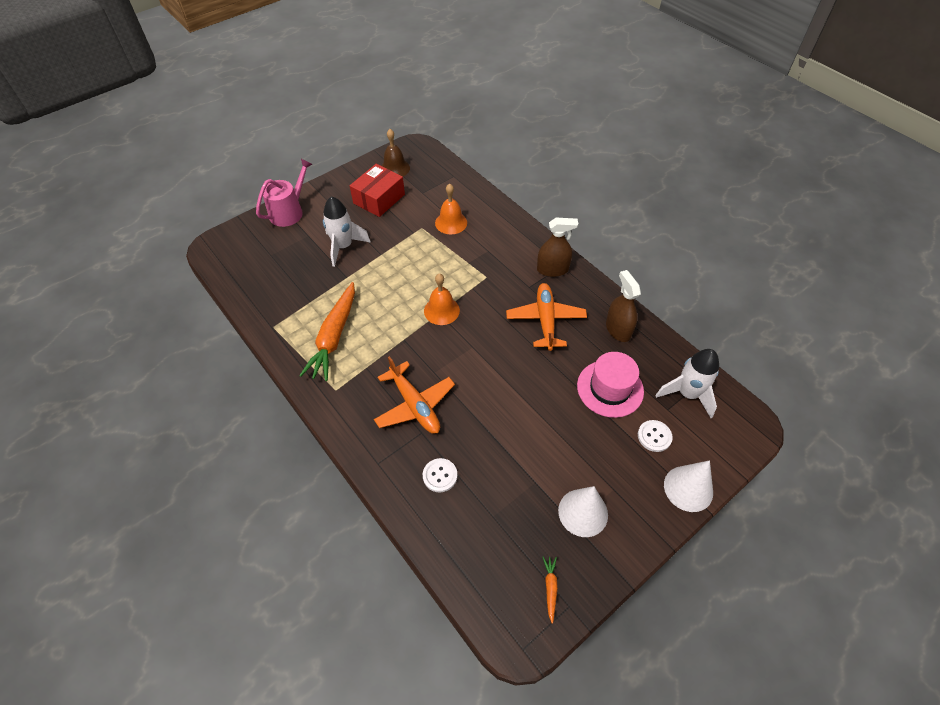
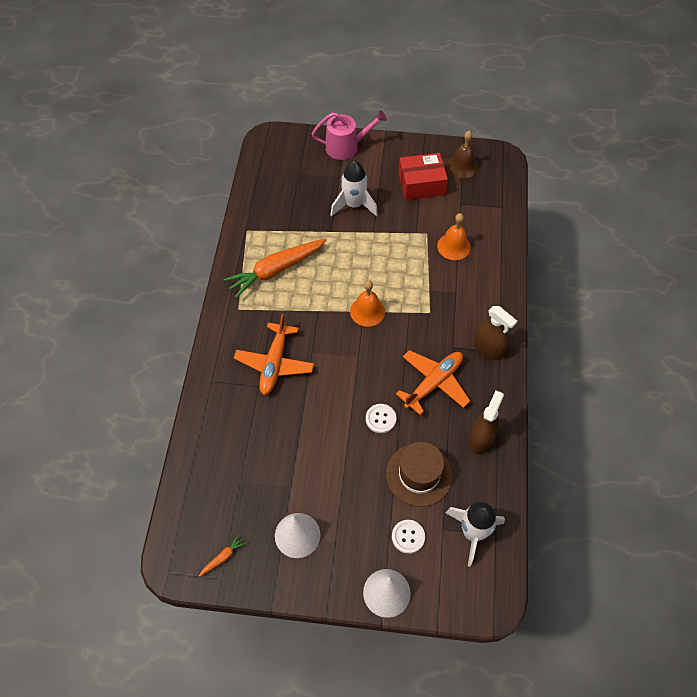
camera: 45 degrees right, 5 degrees up
white button [423,458,457,492] -> white button moved to [366,404,396,433]
pink hat [577,352,644,418] -> brown hat [386,442,453,507]

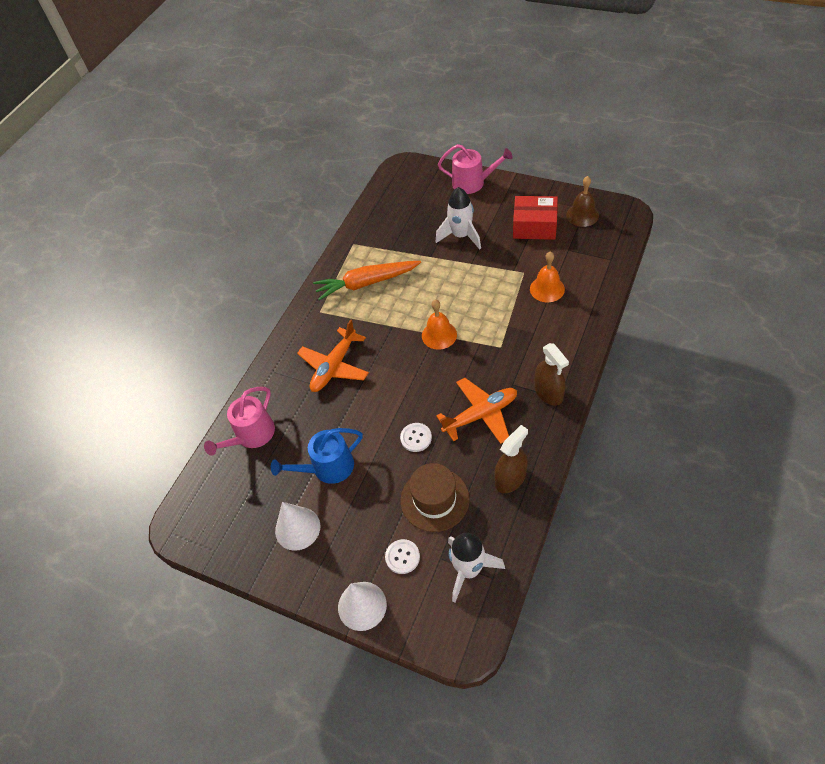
camera: 25 degrees right, 5 degrees down
orange carrot [199,534,247,577] -> none
none -> pink watering can [204,387,275,456]
none -> blue watering can [271,428,363,484]

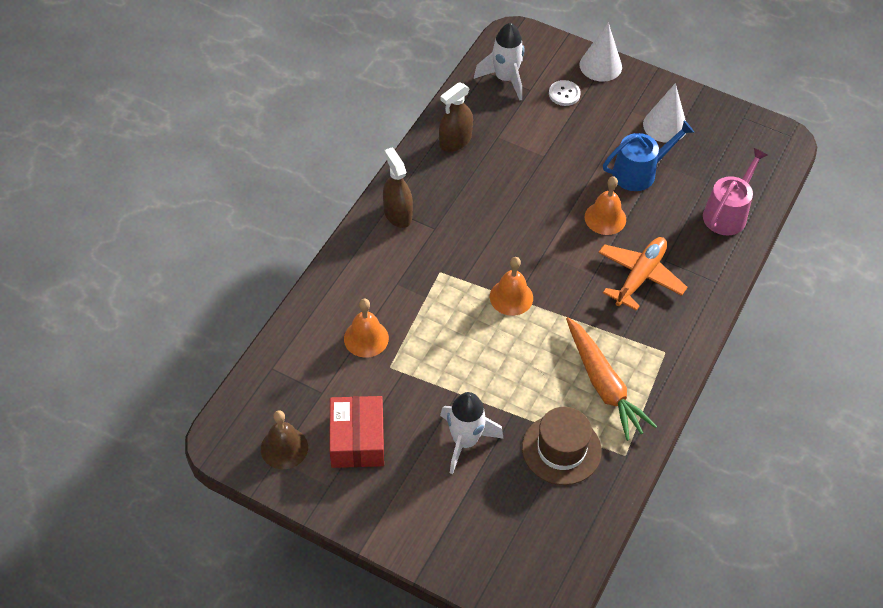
camera: 175 degrees right, 0 degrees up
orange carrot [313,261,421,300] -> orange carrot turned 75 degrees clockwise [566,317,657,441]
white button [400,423,432,452] -> none
brown hat [401,463,470,532] -> brown hat moved to [522,407,602,485]
orange plane [436,378,517,444] -> none
pink watering can [438,144,513,194] -> none
red box [513,196,558,240] -> red box turned 75 degrees clockwise [330,396,384,468]
none -> orange bell [585,176,626,235]

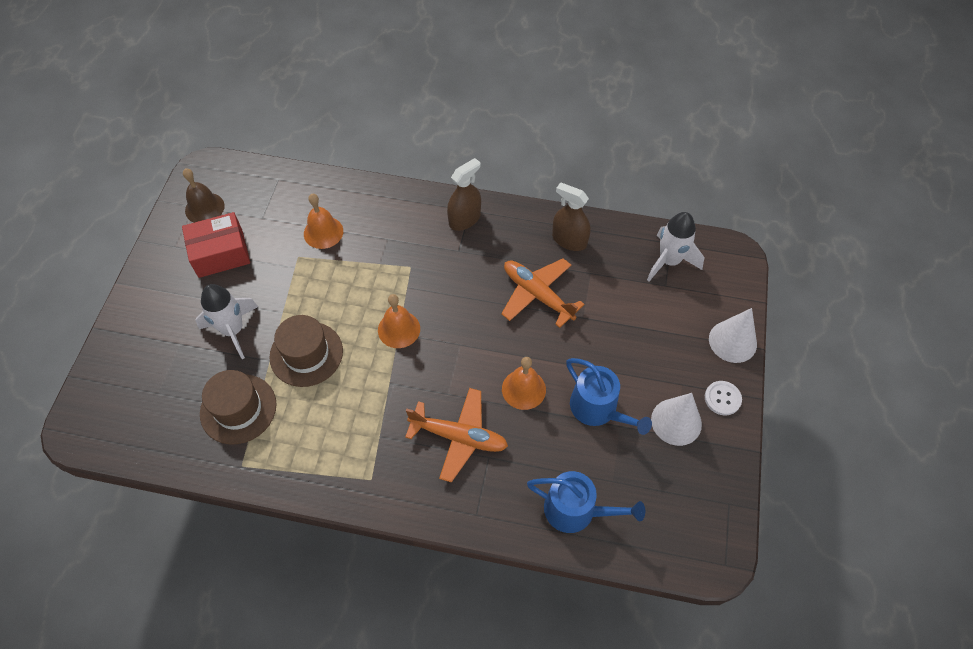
camera: 75 degrees right, 5 degrees up
white button [549,80,581,106] -> white button moved to [705,381,742,416]
orange carrot [566,317,657,441] -> none
pink watering can [703,148,768,236] -> blue watering can [527,471,645,533]
none -> brown hat [269,315,343,387]
none -> orange plane [501,258,585,328]

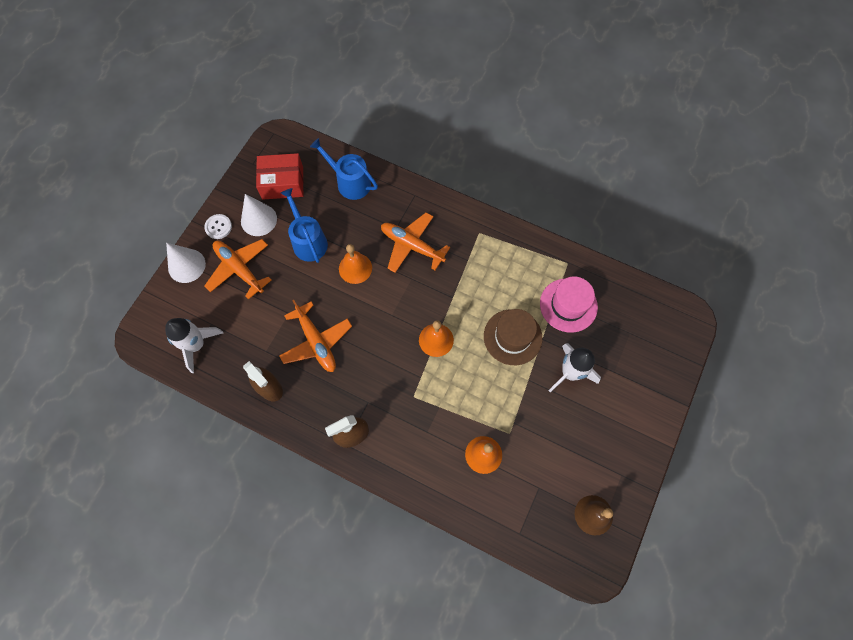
camera: 165 degrees left, 10 degrees up
red box [182,212,250,278] -> red box moved to [256,153,303,199]
brown hat [200,370,277,444] -> pink hat [540,277,598,333]
none -> orange plane [205,239,271,300]

